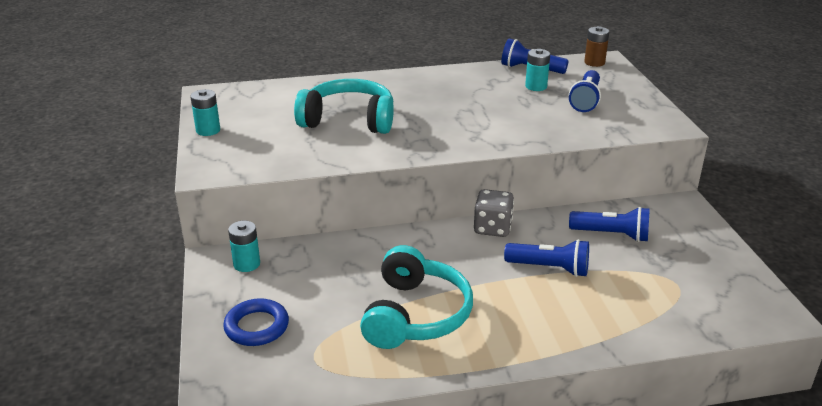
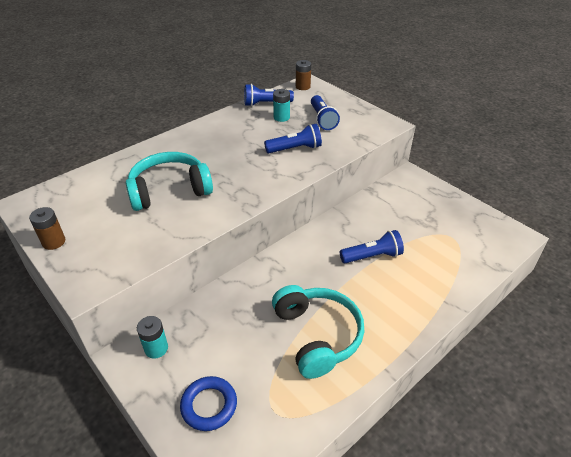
camera: 30 degrees left, 10 degrees up
turquoise battery [190,89,220,136] -> brown battery [29,207,65,250]
grey dice [474,189,514,237] -> none
blue flashlight [569,207,650,242] -> blue flashlight moved to [264,124,322,153]

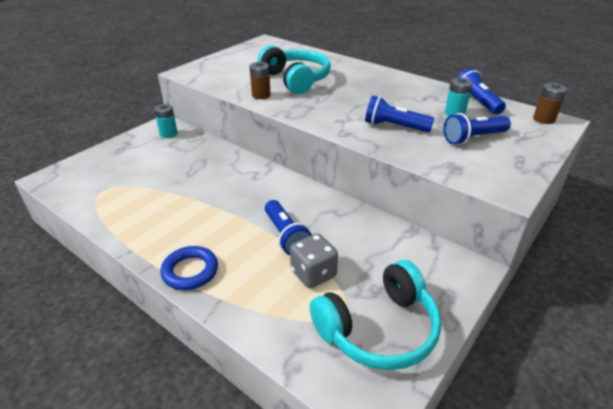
camera: 80 degrees right, 5 degrees down
brown battery [29,207,65,250] -> brown battery moved to [250,62,271,99]
blue ring [180,376,237,431] -> blue ring moved to [161,246,218,290]
blue flashlight [264,124,322,153] -> blue flashlight turned 135 degrees clockwise [365,96,434,132]
turquoise headphones [272,285,364,379] -> turquoise headphones moved to [310,260,441,370]
none -> grey dice [290,233,338,289]

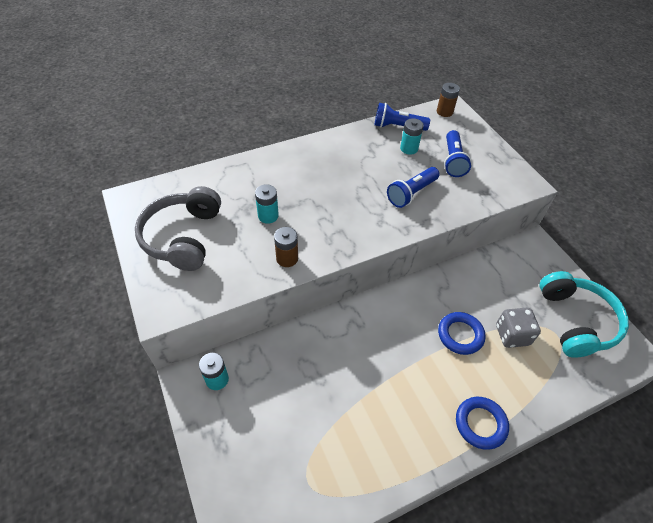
camera: 65 degrees left, 15 degrees up
turquoise headphones [258,45,331,94] -> turquoise battery [255,184,279,224]
blue flashlight [265,200,312,255] -> blue ring [438,312,486,355]
none -> grey headphones [135,186,221,271]

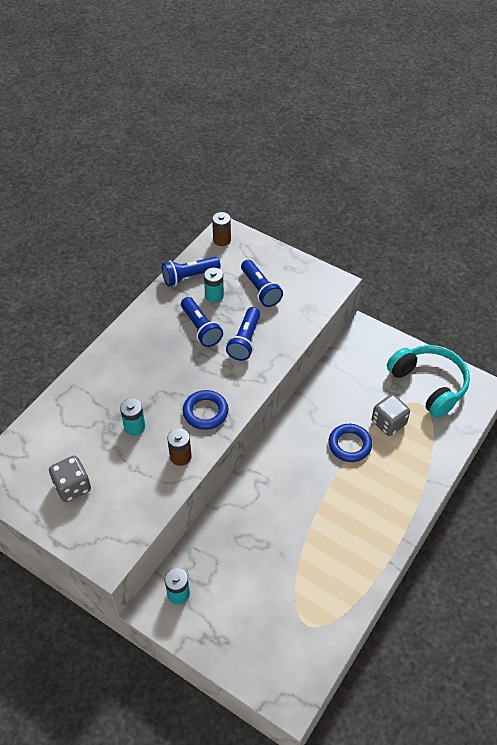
camera: 30 degrees left, 0 degrees up
grey headphones [135,186,221,271] -> grey dice [49,455,91,502]
blue ring [456,397,509,450] -> blue ring moved to [183,390,228,430]
none -> blue flashlight [181,297,223,347]

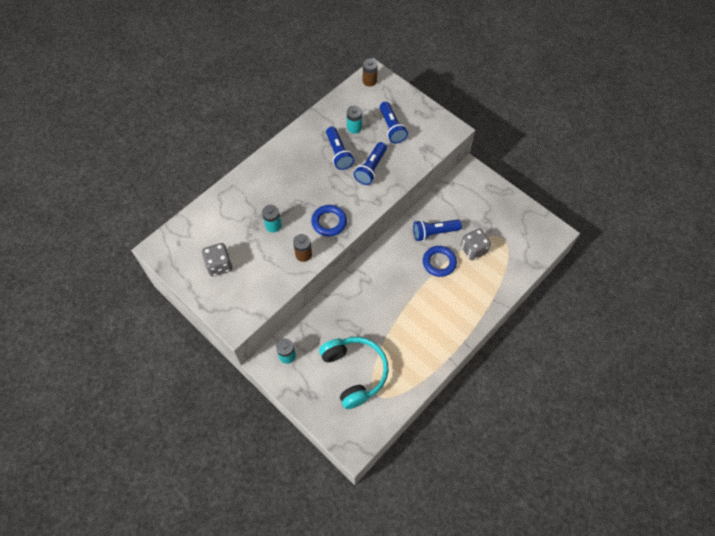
camera: 10 degrees right, 10 degrees up
blue flashlight [162,257,221,286] -> blue flashlight moved to [413,219,462,241]
turquoise headphones [387,345,470,418] -> turquoise headphones moved to [319,337,389,409]

